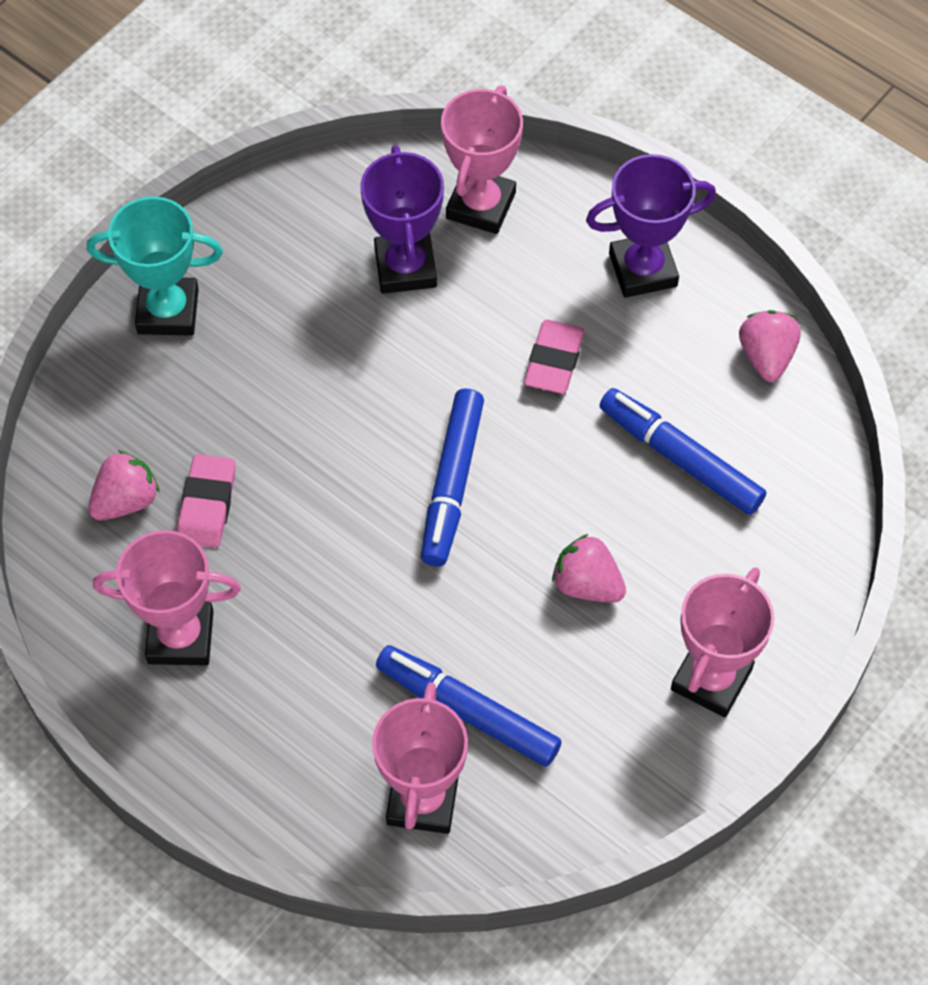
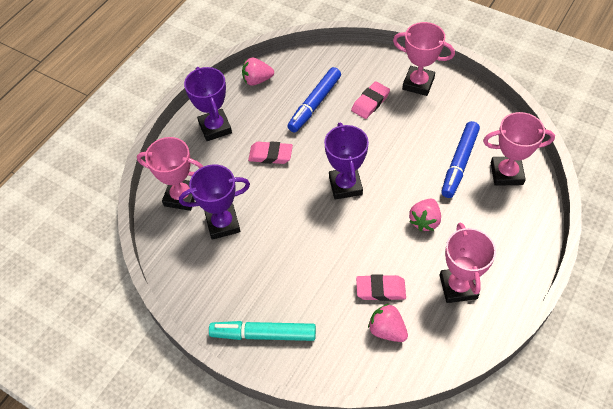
camera: 95 degrees left, 5 degrees down
turquoise trophy [87,196,223,336] -> turquoise marker [209,321,316,341]
blue marker [421,389,484,566] -> purple trophy [324,123,369,200]
pink strawberry [552,534,626,602] -> pink strawberry moved to [409,199,441,231]
none -> pink eraser [351,81,390,119]

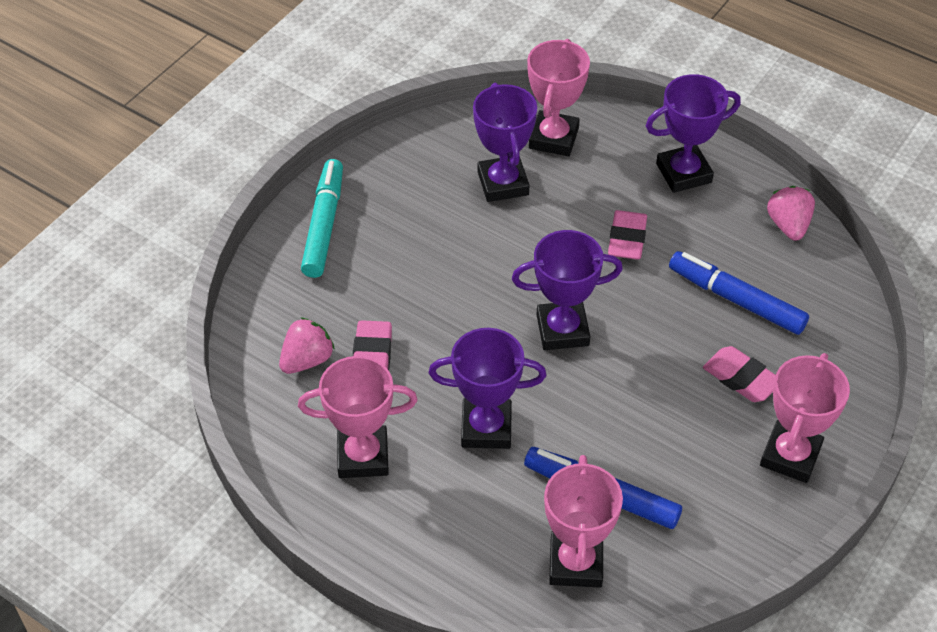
camera: 90 degrees right, 5 degrees down
pink strawberry [409,199,441,231] -> purple trophy [429,328,546,449]

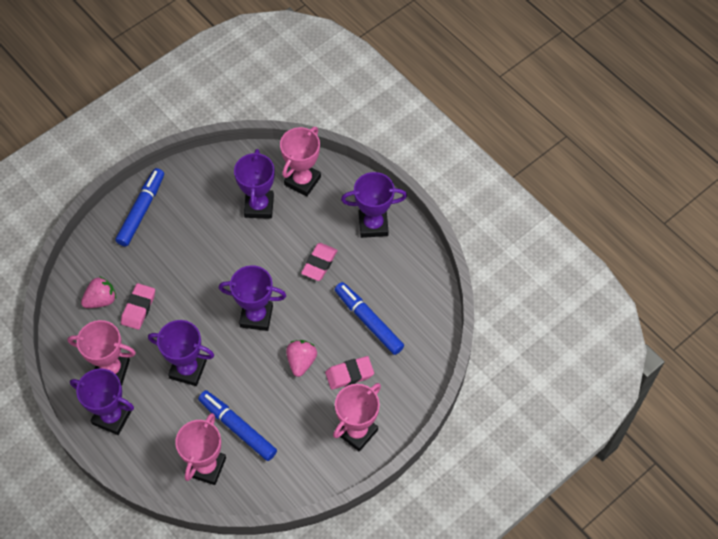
camera: 15 degrees right, 10 degrees up
turquoise marker [301,159,343,278] -> blue marker [115,168,164,247]
pink eraser [703,346,776,402] -> pink eraser turned 75 degrees counterclockwise [325,356,374,390]
pink strawberry [767,186,815,241] -> pink strawberry moved to [286,340,317,377]
none -> purple trophy [70,368,134,435]

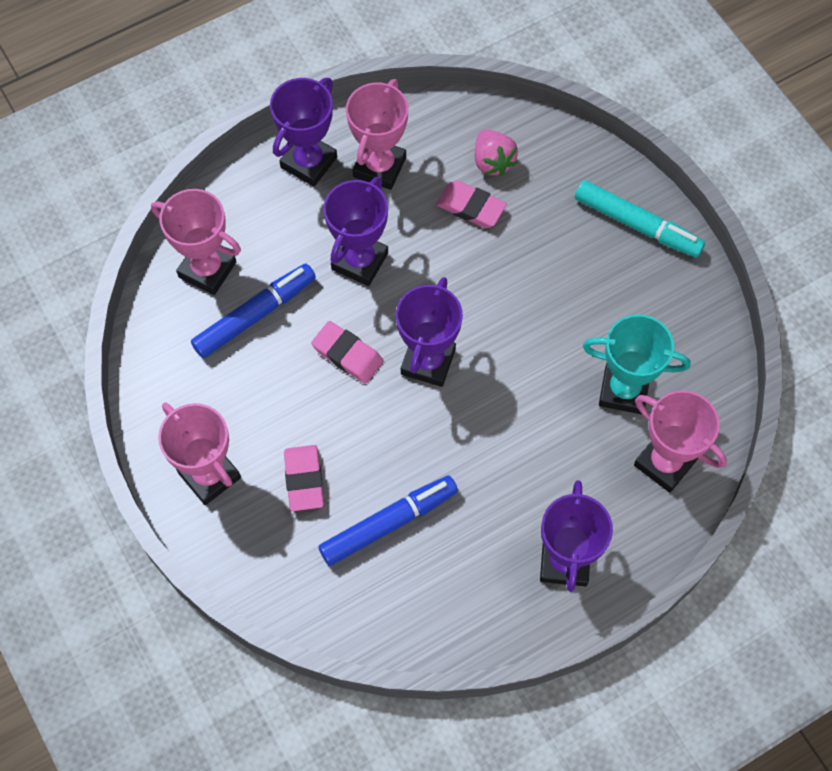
camera: 100 degrees right, 5 degrees up
blue marker [115,168,164,247] -> turquoise marker [575,180,705,258]
purple trophy [234,149,275,219] -> turquoise trophy [583,314,690,414]
pink strawberry [286,340,317,377] -> none
pink eraser [301,243,338,281] -> pink eraser moved to [311,321,384,384]

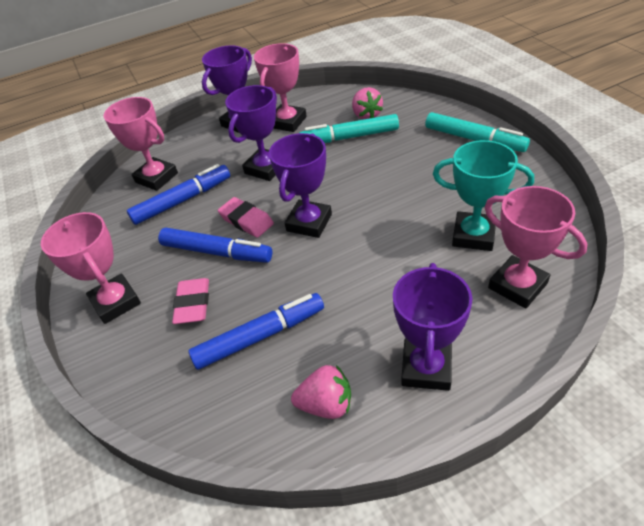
camera: 10 degrees right, 20 degrees down
pink eraser [436,181,507,228] -> turquoise marker [299,114,399,143]
none -> blue marker [158,228,272,263]
none -> pink strawberry [291,365,351,419]

